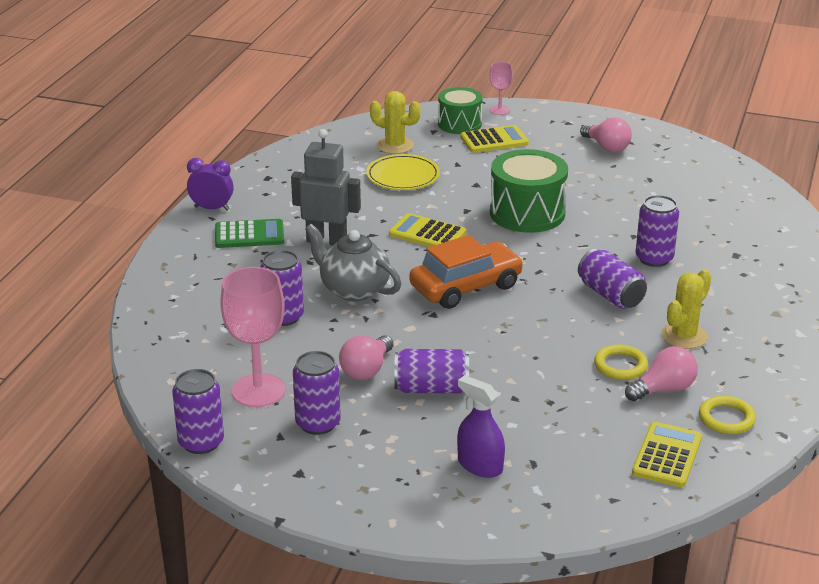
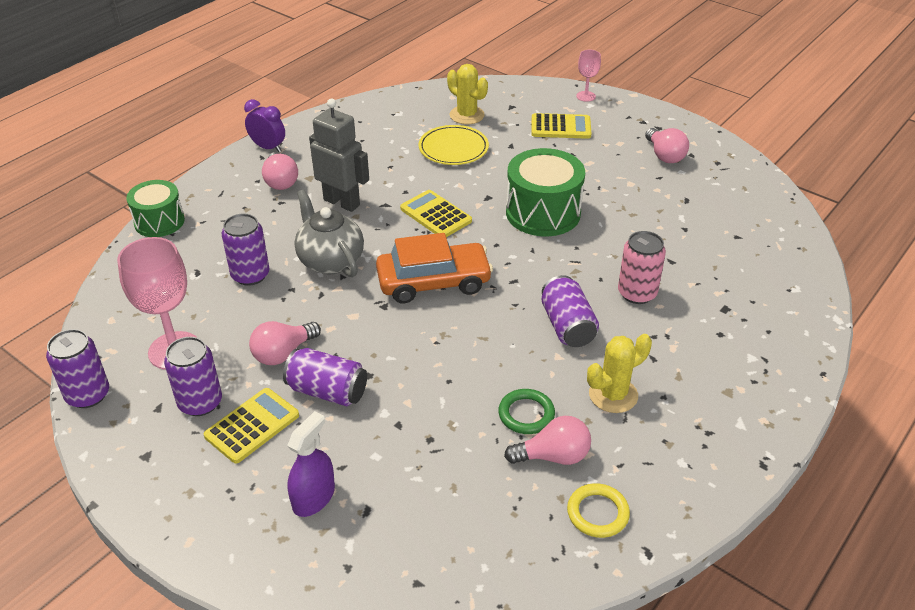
camera: 20 degrees right, 10 degrees up
green calculator [215,219,284,248] -> pink light bulb [262,152,298,190]
green drum [438,87,483,134] -> green drum moved to [126,180,185,237]
purple spray bottle [457,375,505,478] -> purple spray bottle turned 60 degrees clockwise [287,411,335,517]
yellow ring [594,344,648,380] -> green ring [498,389,555,434]
yellow calculator [632,422,702,487] -> yellow calculator moved to [204,388,299,463]
purple can [636,195,679,267] -> pink can [618,231,666,304]

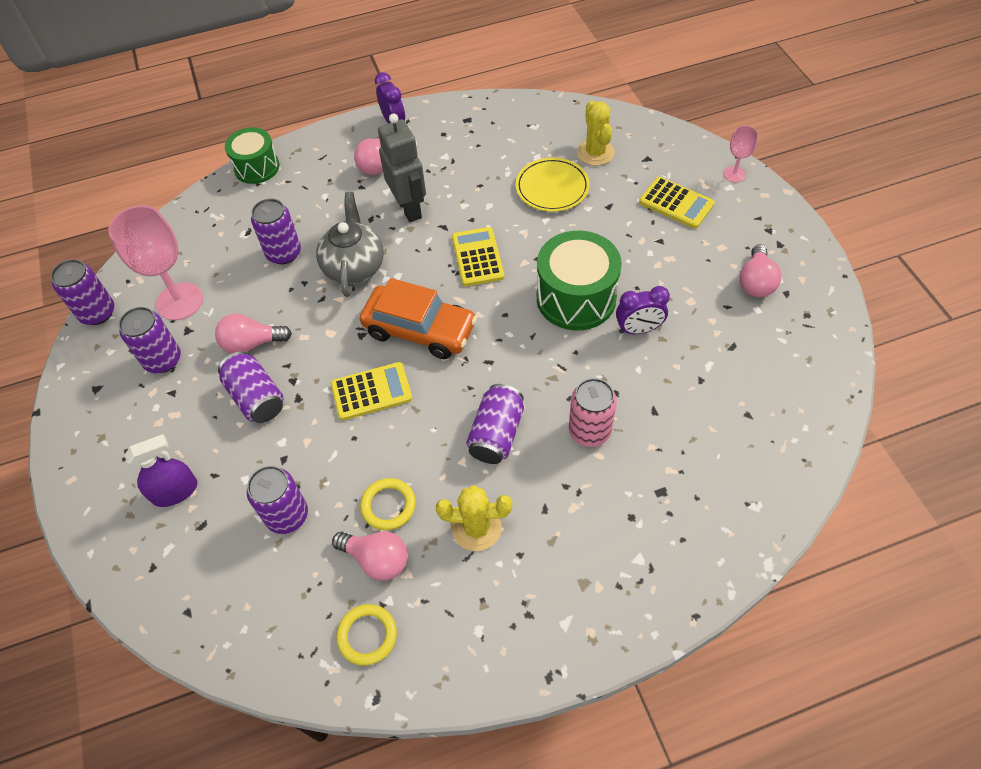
camera: 35 degrees right, 15 degrees up
yellow calculator [204,388,299,463] -> yellow calculator moved to [331,362,412,420]
green ring [498,389,555,434] -> yellow ring [360,478,416,530]
none -> purple can [247,466,308,534]
none -> purple clock [616,286,670,334]

